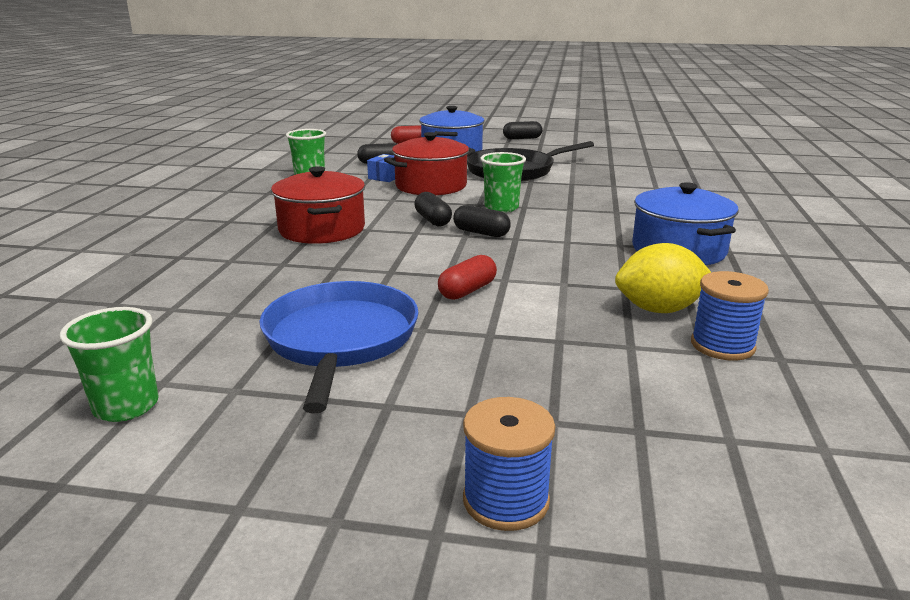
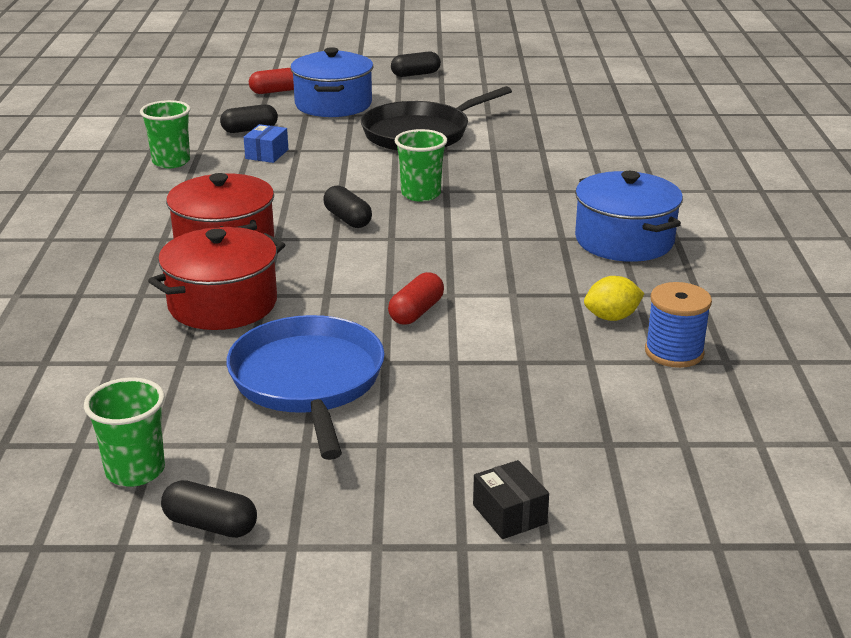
camera: 10 degrees left, 5 degrees up
red pot [384,132,475,196] -> red pot moved to [148,227,285,330]
black capsule [453,205,511,237] -> black capsule moved to [161,480,257,538]
blue spool [463,397,555,531] -> black box [473,460,549,539]
yellow lemon [615,243,711,313] -> yellow lemon [584,276,645,321], size x0.65

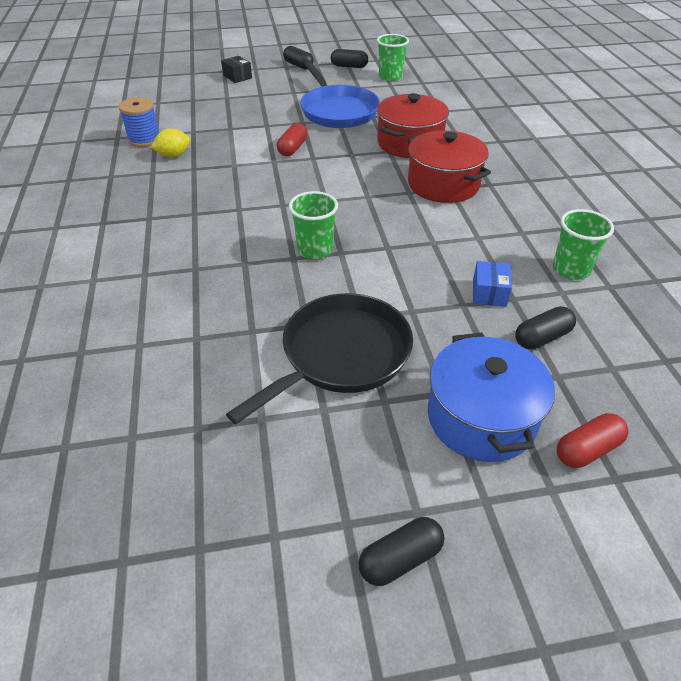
camera: 170 degrees right, 15 degrees up
black capsule [323,185,372,228] -> black capsule moved to [283,46,314,69]
blue pot [575,171,683,262] -> none

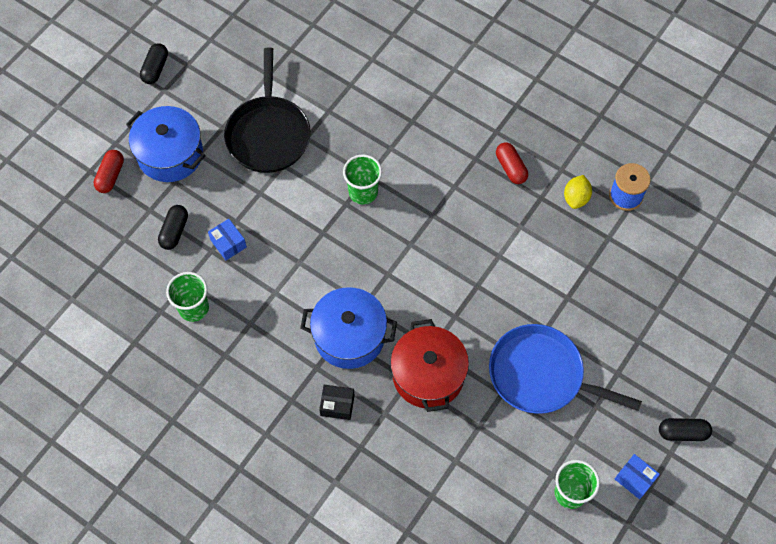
camera: 135 degrees right, 20 degrees up
black box [221,56,252,83] -> black box moved to [319,385,355,420]
red capsule [277,123,308,156] -> red capsule moved to [496,142,528,184]
black capsule [331,49,368,68] -> blue box [615,454,660,499]
red pot [408,130,491,203] -> blue pot [300,287,397,369]

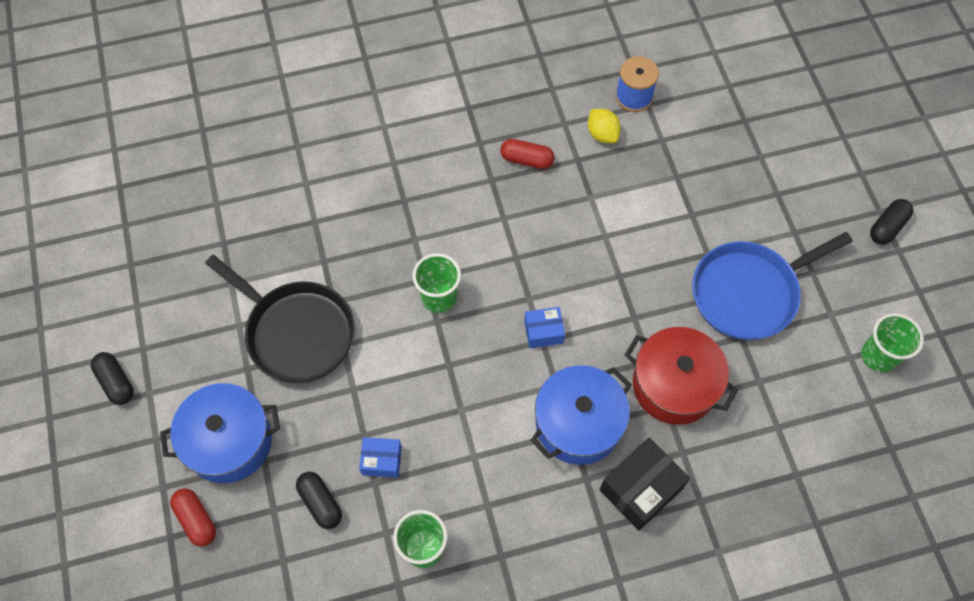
camera: 50 degrees left, 0 degrees up
black box [319,385,355,420] -> black box [600,437,690,531], size x1.71
blue box [615,454,660,499] -> blue box moved to [524,307,565,348]

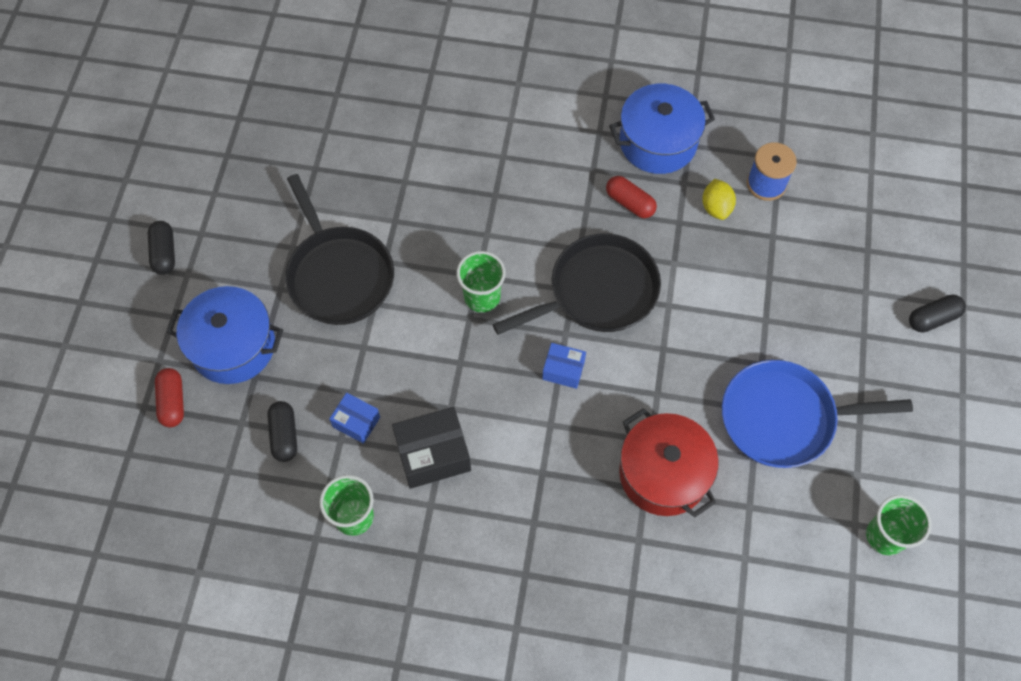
camera: 25 degrees right, 0 degrees up
blue pot [531,365,632,465] -> blue pot moved to [609,84,715,174]
black box [600,437,690,531] -> black box moved to [392,407,471,489]
black capsule [870,199,913,245] -> black capsule moved to [909,295,966,332]
none -> black pan [493,233,661,335]

